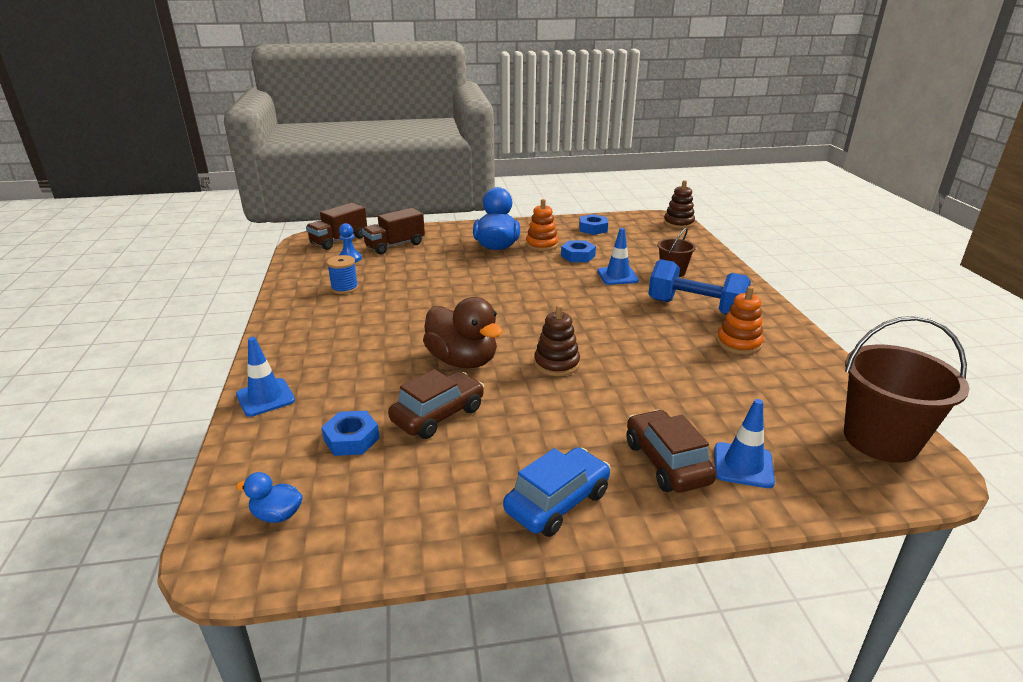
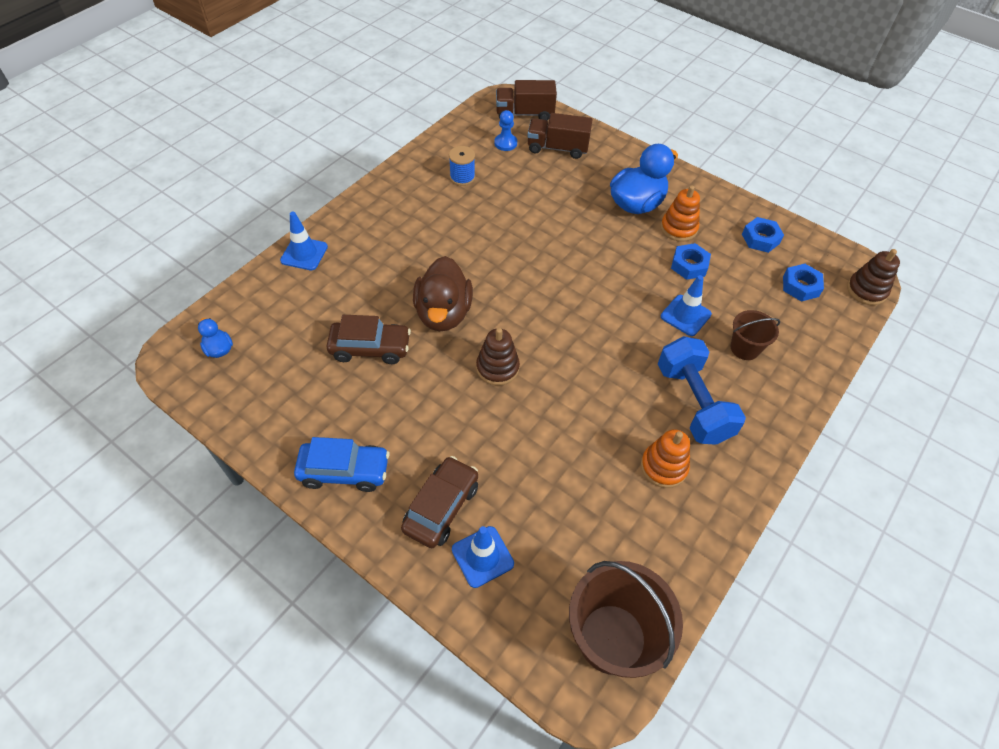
camera: 45 degrees right, 25 degrees up
blue nut [321,411,380,456] -> blue nut moved to [783,264,824,301]

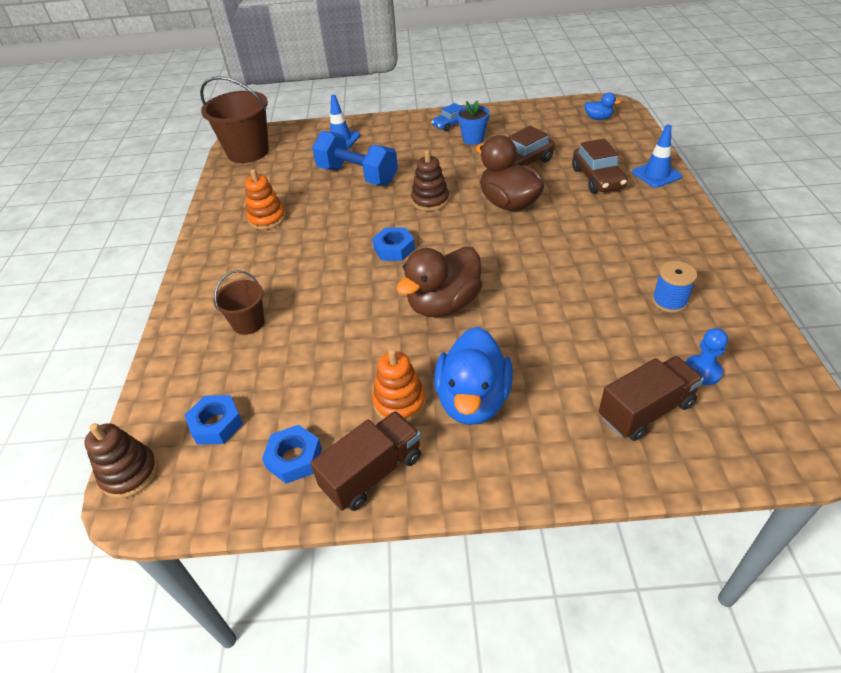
camera: 145 degrees right, 10 degrees down
blue car [294,437,390,492] -> blue car [432,103,463,132], size x0.63
brown car [401,456,478,548] -> brown car moved to [572,139,627,193]
brown truck [496,80,557,120] -> brown truck moved to [310,411,421,511]
blue dumbbell [658,336,746,445] -> blue dumbbell moved to [312,131,398,185]
blue traffic cone [661,275,712,336] -> none
blue nut [671,243,711,280] -> blue nut moved to [372,227,415,261]
none -> brown duck [396,247,482,317]
none -> blue flower pot [457,101,490,145]

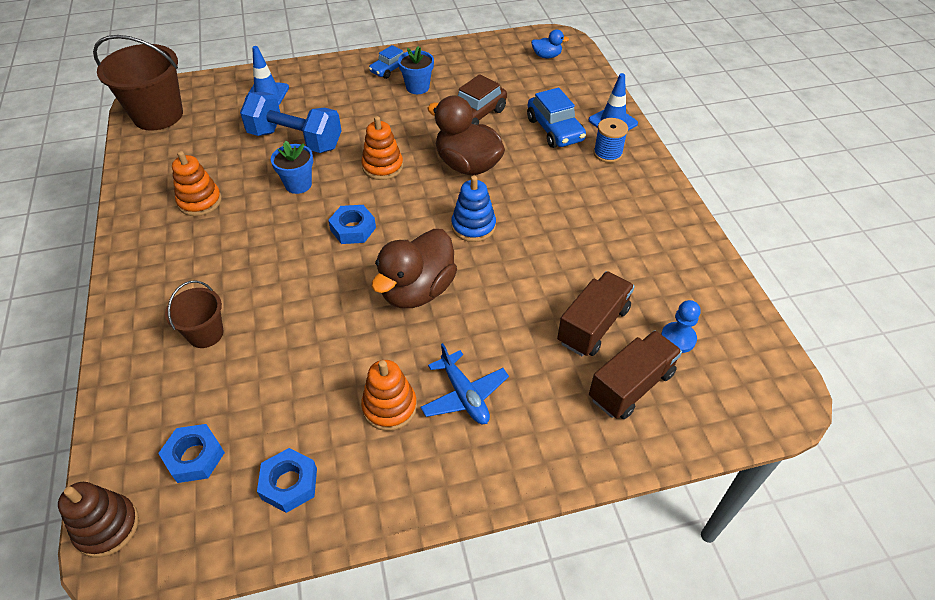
camera: 15 degrees left, 5 degrees up
brown truck [310,411,421,511] -> brown truck moved to [557,271,635,356]
brown stacking toy [411,150,449,211] -> orange stacking toy [361,116,403,180]
blue duck [434,327,513,425] -> blue plane [420,343,509,424]
brown car [572,139,627,193] -> blue car [527,88,586,148]
blue spool [652,261,697,313] -> blue spool moved to [593,118,628,163]
none -> blue flower pot [271,141,313,194]
none -> blue stacking toy [451,176,496,242]

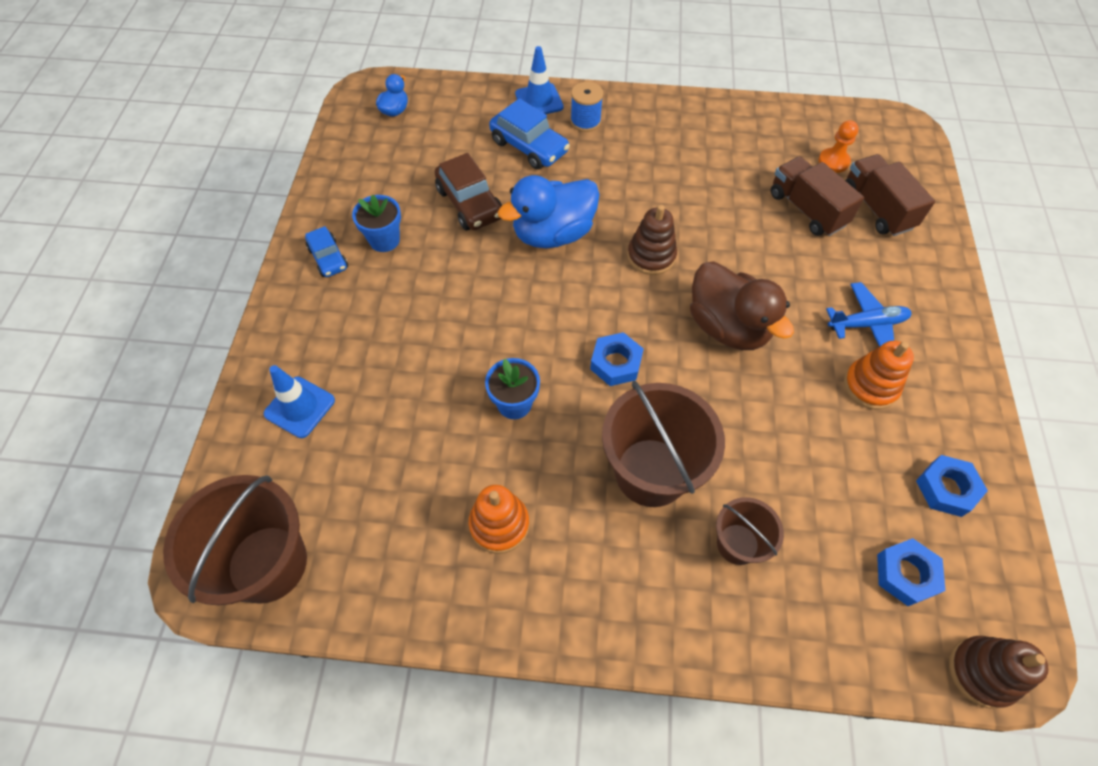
camera: 70 degrees left, 10 degrees up
blue dumbbell [240,92,342,153] -> none
orange stacking toy [361,116,403,180] -> none
brown duck [428,96,505,175] -> blue duck [498,175,600,248]
blue stacking toy [451,176,496,242] -> brown stacking toy [627,205,677,275]
blue car [527,88,586,148] -> blue car turned 45 degrees clockwise [489,98,570,170]
blue pawn [661,300,701,353] -> orange pawn [818,120,859,173]
none -> brown bucket [602,381,725,507]

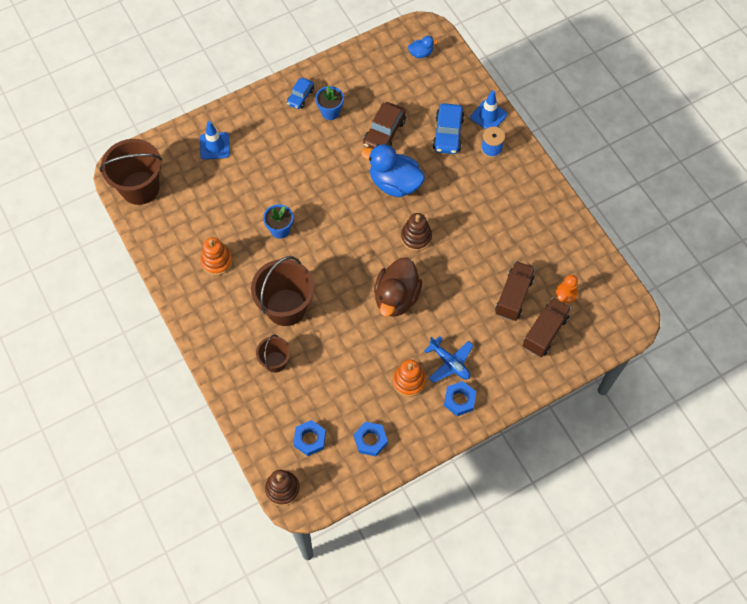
camera: 55 degrees right, 5 degrees up
blue nut [590,332,644,386] -> blue nut moved to [444,381,476,416]

